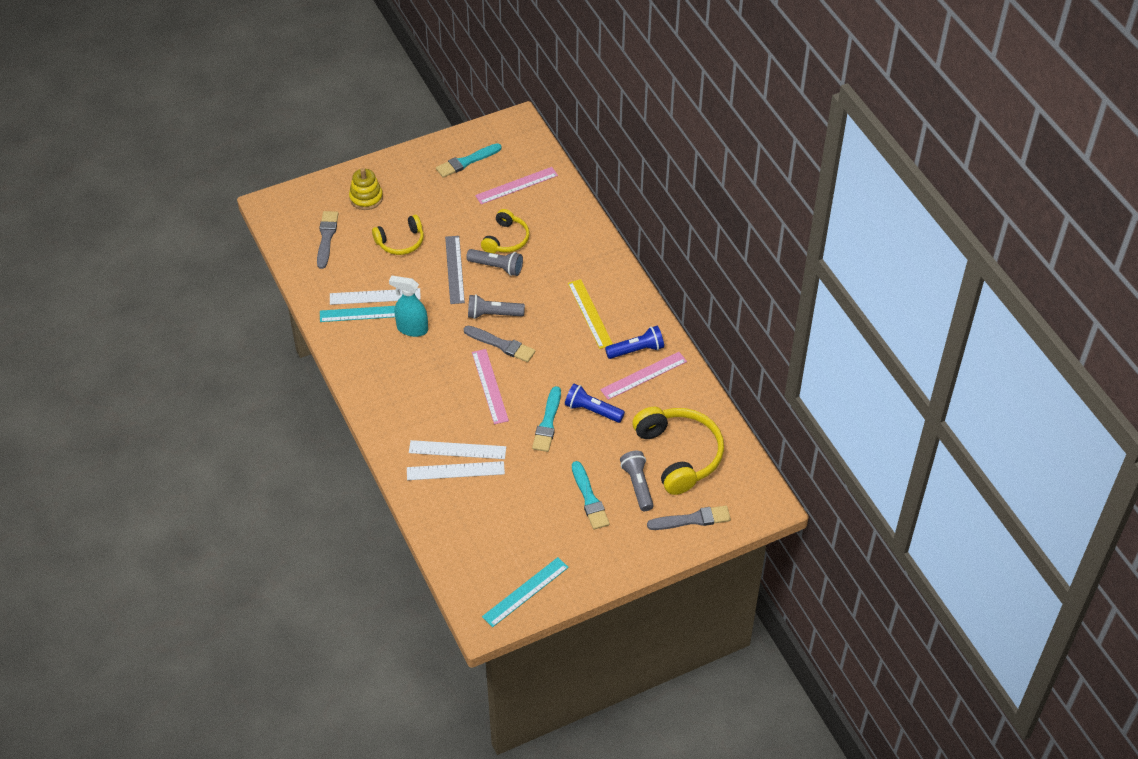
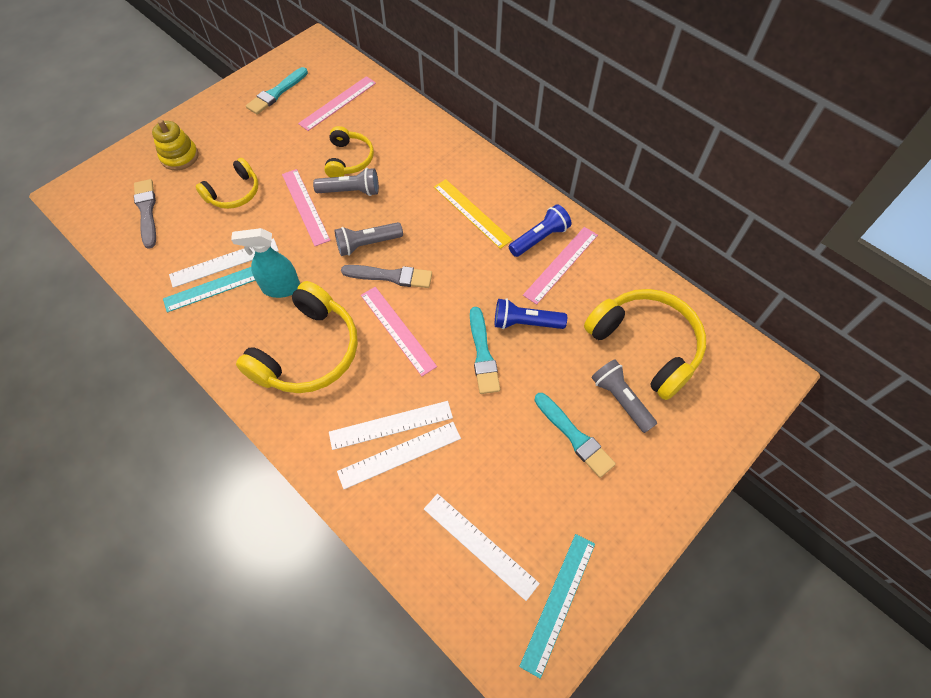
camera: 20 degrees left, 10 degrees up
grey ruler [445,236,465,304] -> pink ruler [282,169,331,246]
grey brush [647,506,731,530] -> none
none -> yellow headphones [236,281,358,393]
none -> white ruler [424,494,540,601]

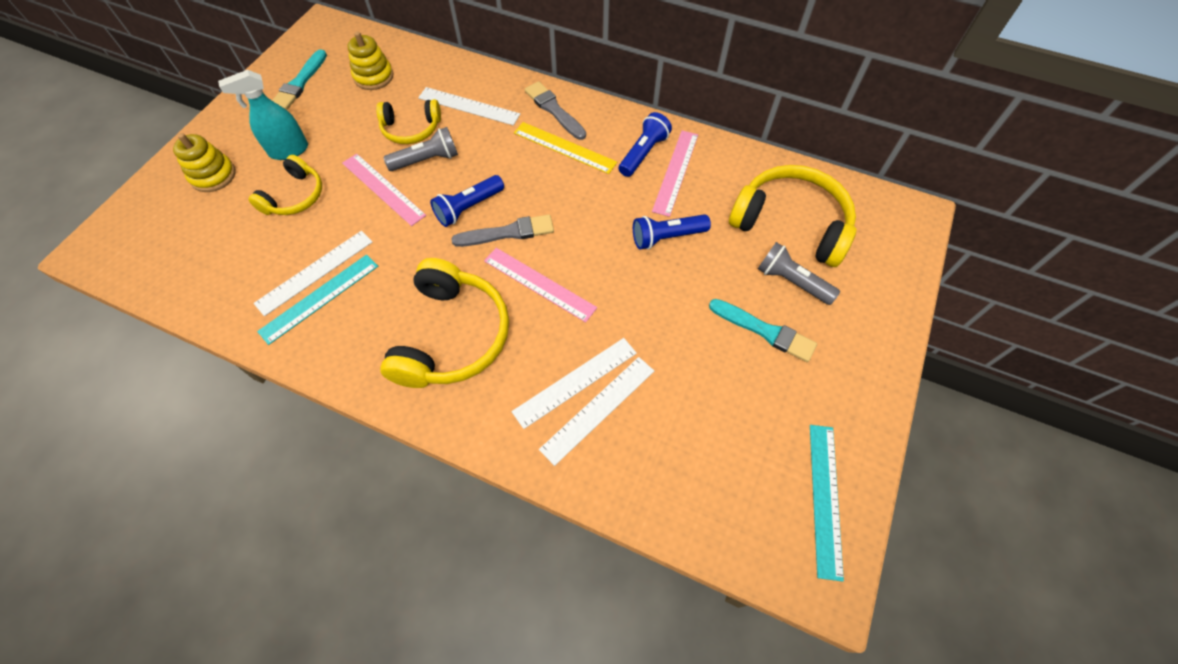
camera: 20 degrees left, 0 degrees up
grey brush [134,179,156,249] -> grey brush moved to [525,81,586,140]
turquoise spray bottle [231,228,300,298] -> turquoise spray bottle moved to [218,70,308,160]
pink ruler [298,76,376,131] -> yellow stacking toy [348,31,393,90]
yellow headphones [324,126,374,177] -> yellow headphones turned 105 degrees clockwise [376,99,441,144]
grey flashlight [334,222,403,256] -> blue flashlight [430,175,504,227]
white ruler [424,494,540,601] -> white ruler moved to [418,87,520,125]
turquoise brush [470,307,500,394] -> none

